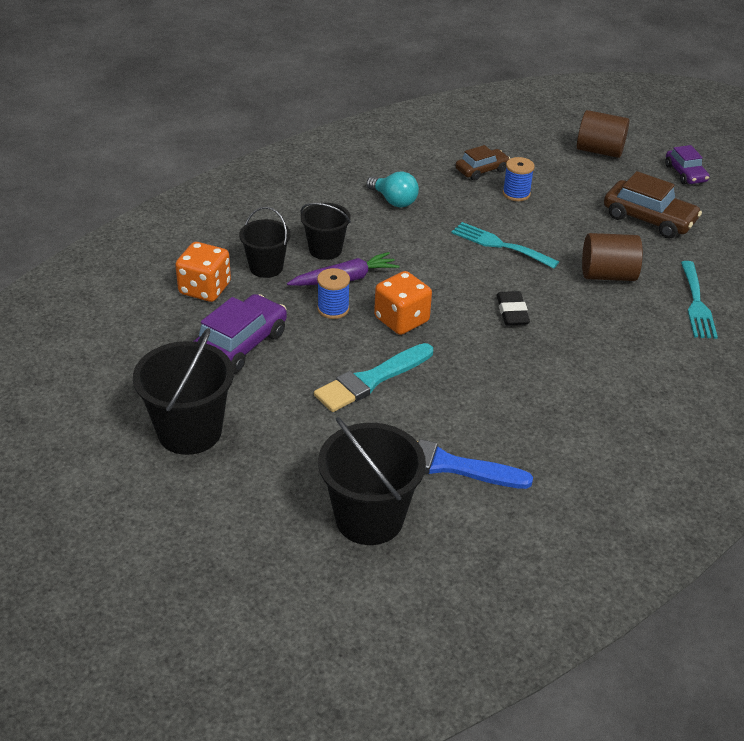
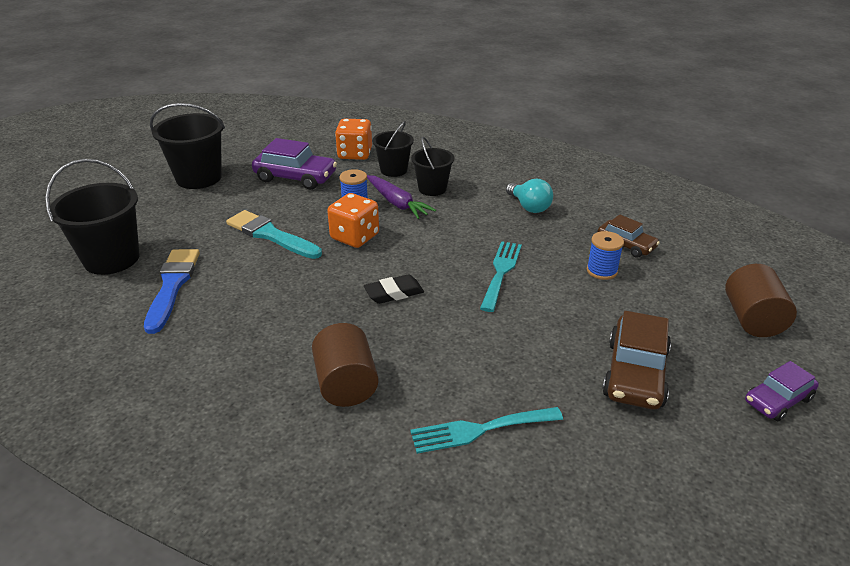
camera: 75 degrees right, 5 degrees down
turquoise light bulb [366,171,419,208] -> turquoise light bulb turned 60 degrees counterclockwise [506,179,553,213]
brown cylinder [582,233,643,281] -> brown cylinder moved to [312,323,379,407]

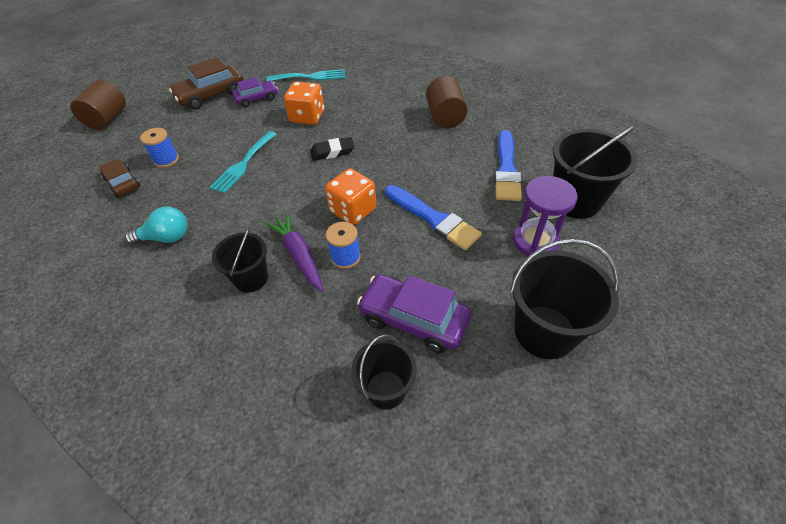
camera: 170 degrees left, 15 degrees up
turquoise brush [226,210,322,259] -> blue brush [385,185,482,250]
brown cylinder [312,323,379,407] -> brown cylinder moved to [426,76,468,128]
orange dice [335,119,372,160] -> orange dice moved to [284,82,324,125]
black bucket [372,121,414,177] -> black bucket moved to [351,335,417,409]
turquoise light bulb [506,179,553,213] -> turquoise light bulb turned 105 degrees clockwise [125,207,188,245]
brown car [602,311,671,410] -> brown car turned 150 degrees counterclockwise [169,57,244,110]
purple car [745,361,819,421] -> purple car moved to [232,77,278,107]
none -> purple hourglass [513,176,577,256]

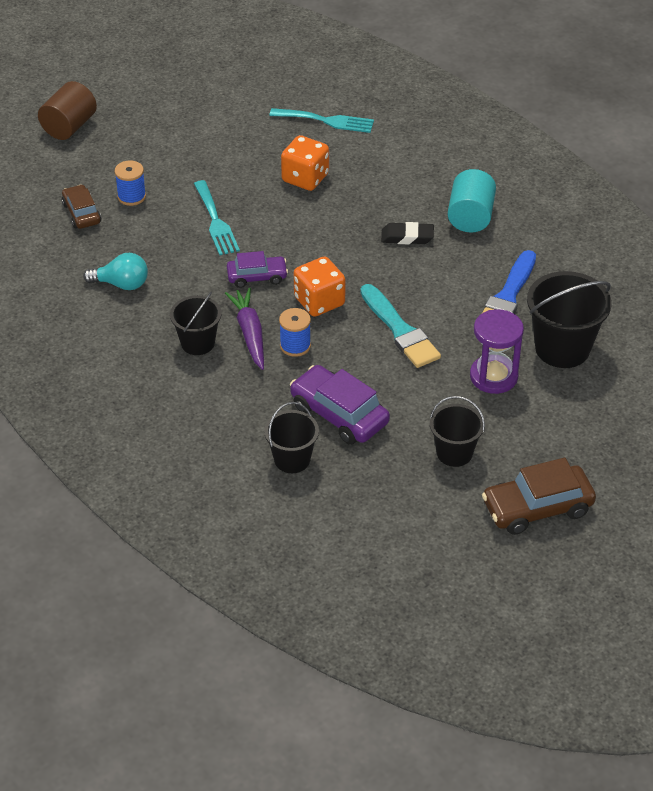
camera: 15 degrees right, 5 degrees down
brown car [169,57,244,110] -> brown car moved to [482,458,596,535]
turquoise fork [209,131,277,193] -> turquoise fork turned 60 degrees counterclockwise [194,180,240,255]
purple car [232,77,278,107] -> purple car moved to [227,251,288,288]
black eraser [310,137,354,161] -> black eraser moved to [381,222,434,244]
blue brush [385,185,482,250] -> turquoise brush [360,284,441,368]
brown cylinder [426,76,468,128] -> turquoise cylinder [448,169,496,233]
black bucket [510,239,619,359] -> black bucket [430,396,485,467], size x0.62

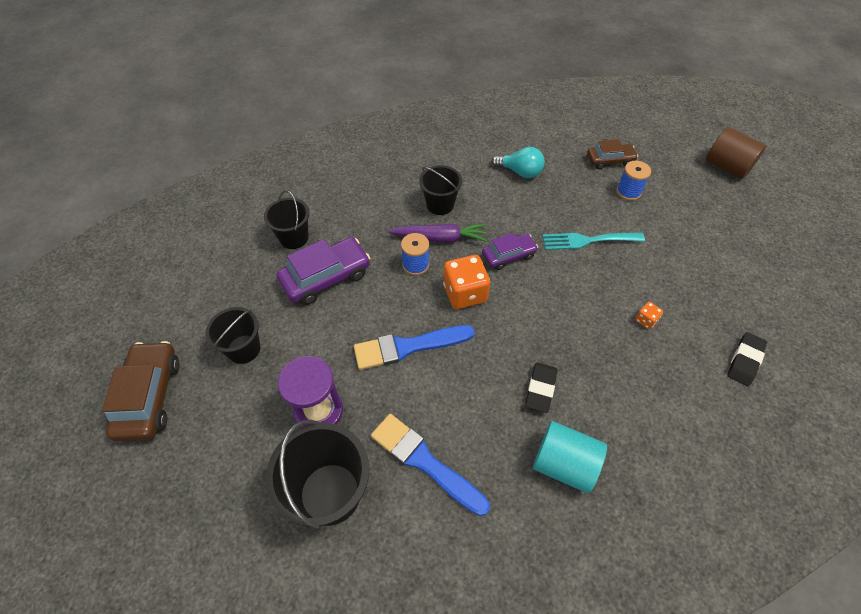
camera: 105 degrees right, 10 degrees up
turquoise light bulb [83,253,148,290] -> turquoise light bulb turned 90 degrees counterclockwise [491,147,545,178]
purple car [227,251,288,288] -> purple car turned 120 degrees counterclockwise [482,233,538,270]
turquoise fork [269,108,374,133] -> black eraser [727,332,767,386]
orange dice [281,135,329,191] -> orange dice [635,302,663,329], size x0.47
turquoise brush [360,284,441,368] -> blue brush [354,325,475,370]

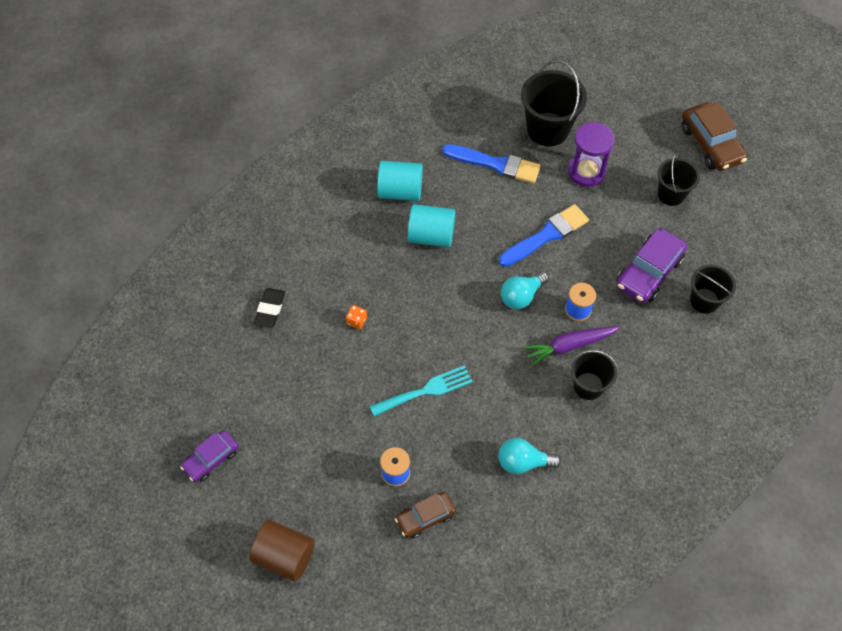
camera: 160 degrees right, 5 degrees up
orange dice [443,255,490,309] -> turquoise light bulb [501,272,549,309]
purple car [482,233,538,270] -> purple car moved to [180,430,238,482]
black eraser [525,363,557,413] -> turquoise cylinder [407,204,455,248]

